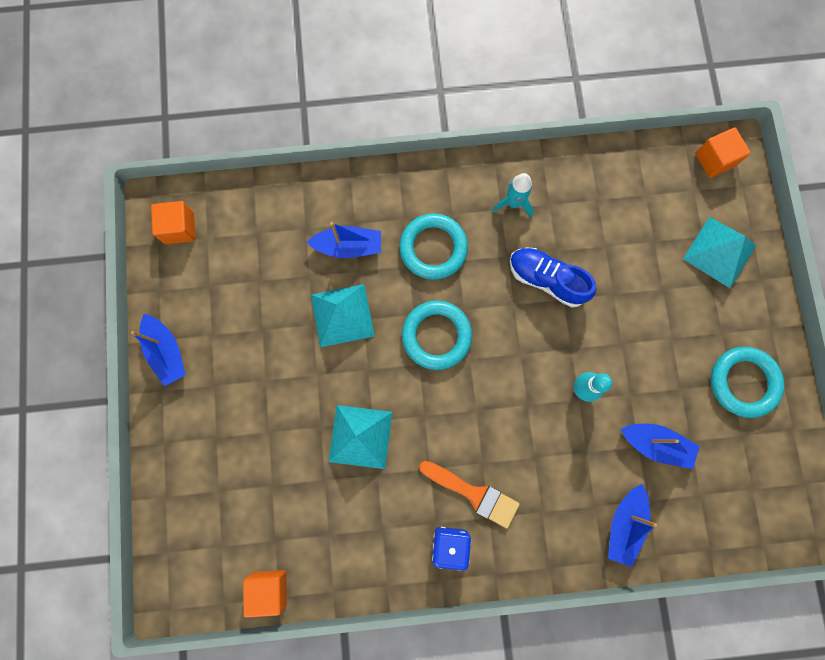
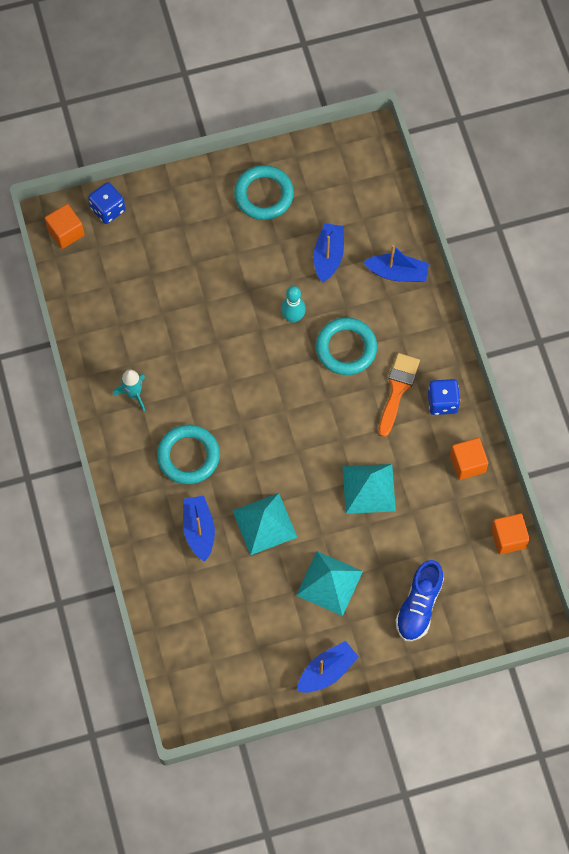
camera: 100 degrees left, 10 degrees down
orange cube [151,201,195,244] -> orange cube moved to [450,438,488,480]
turquoise ring [402,300,472,370] -> turquoise ring moved to [316,317,377,375]
blue shoe [510,247,596,307] -> blue shoe moved to [395,560,444,641]
turquoise pyramid [683,217,756,288] -> turquoise pyramid moved to [296,551,363,616]
none -> blue dice [88,182,126,224]

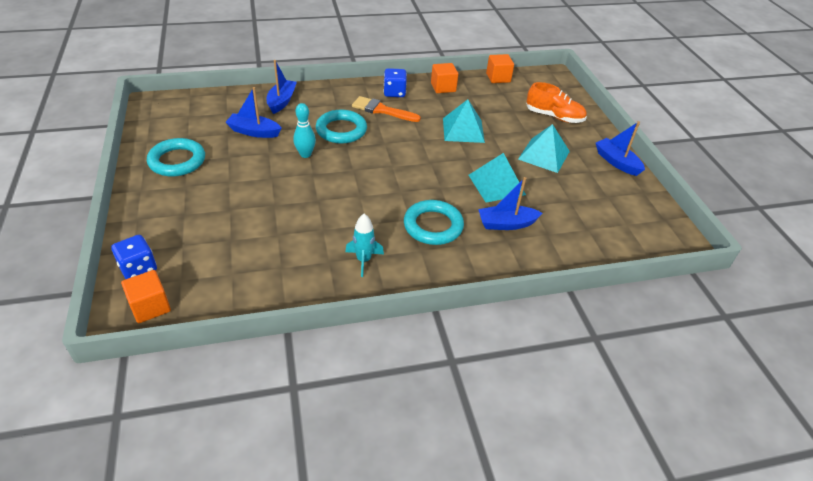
camera: 90 degrees left, 25 degrees down
blue shoe [395,560,444,641] -> orange shoe [526,82,587,123]

